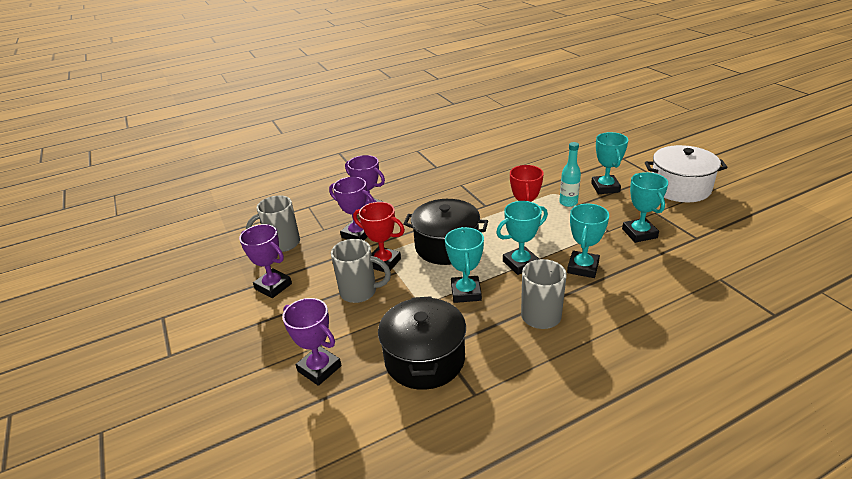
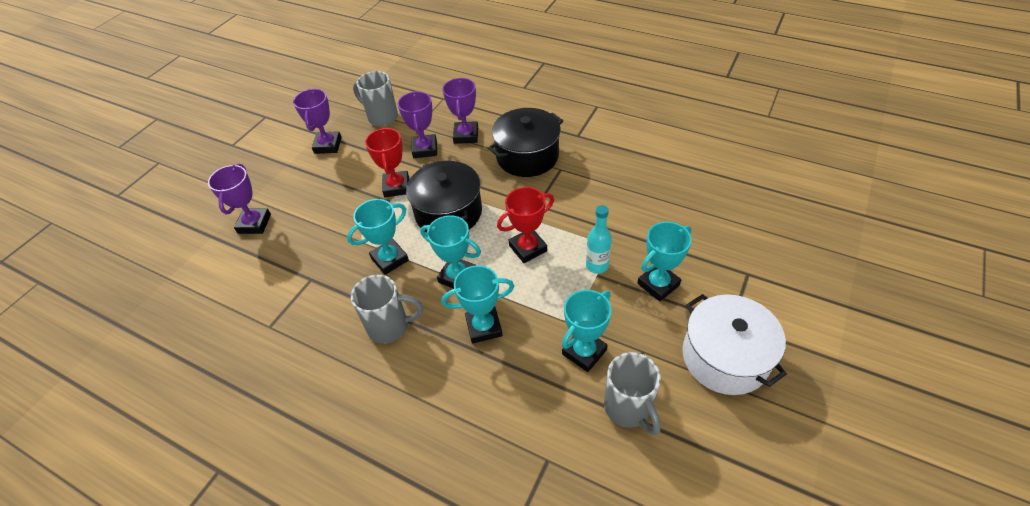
camera: 55 degrees right, 15 degrees up
grey mug [331,239,391,303] -> grey mug moved to [604,352,661,435]
black pot [378,296,466,390] -> black pot moved to [488,108,563,177]

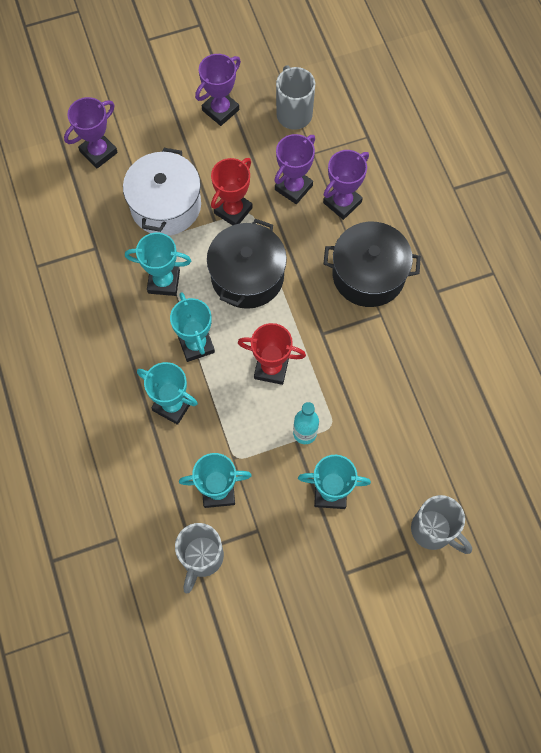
camera: 40 degrees right, 20 degrees up
grey mug [351,275,423,344] -> grey mug moved to [411,495,472,554]
white pot [682,294,787,395] -> white pot moved to [123,148,201,236]

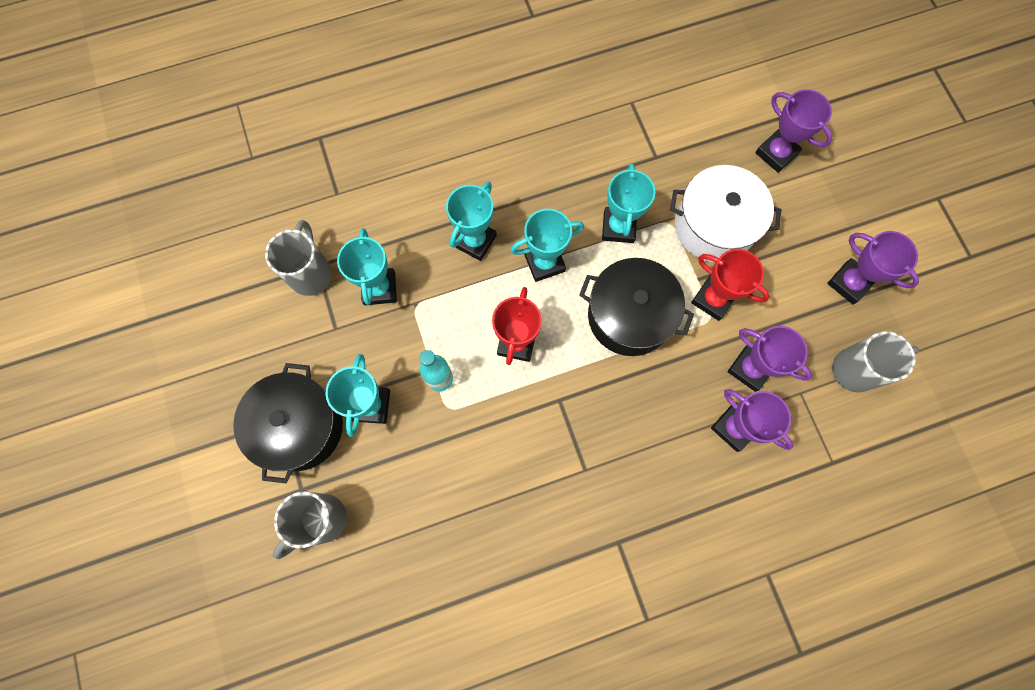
camera: 90 degrees right, 5 degrees up
grey mug [175,523,224,594] -> grey mug turned 75 degrees clockwise [265,220,332,296]
black pot [323,222,421,307] -> black pot moved to [233,363,343,483]

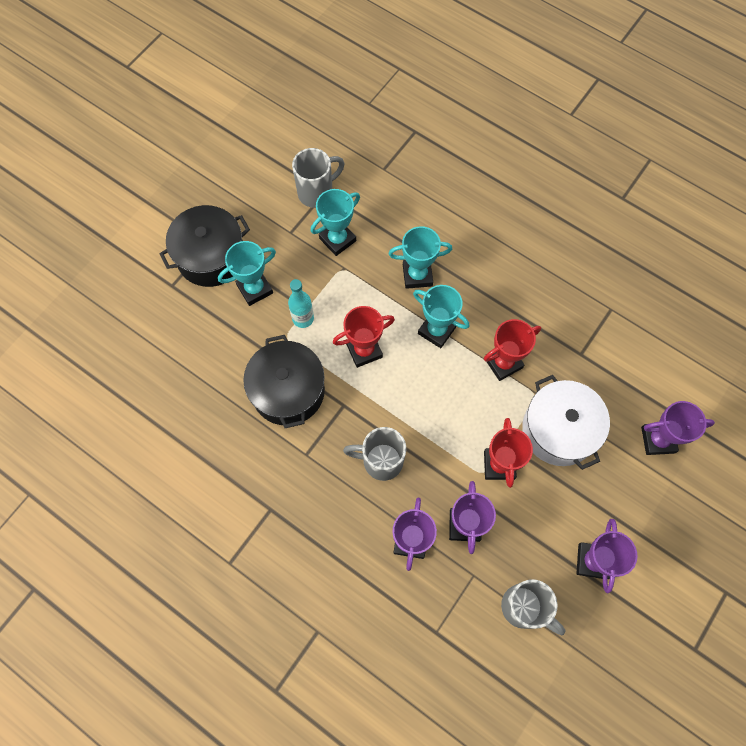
camera: 55 degrees right, 5 degrees down
grey mug [273,491,347,559] -> grey mug moved to [343,427,406,481]
black pot [579,258,694,356] -> black pot moved to [243,335,325,428]
turquoise trophy [602,163,655,243] -> red trophy [484,319,541,381]
purple trophy [755,89,833,173] -> purple trophy turned 75 degrees clockwise [641,401,715,455]

